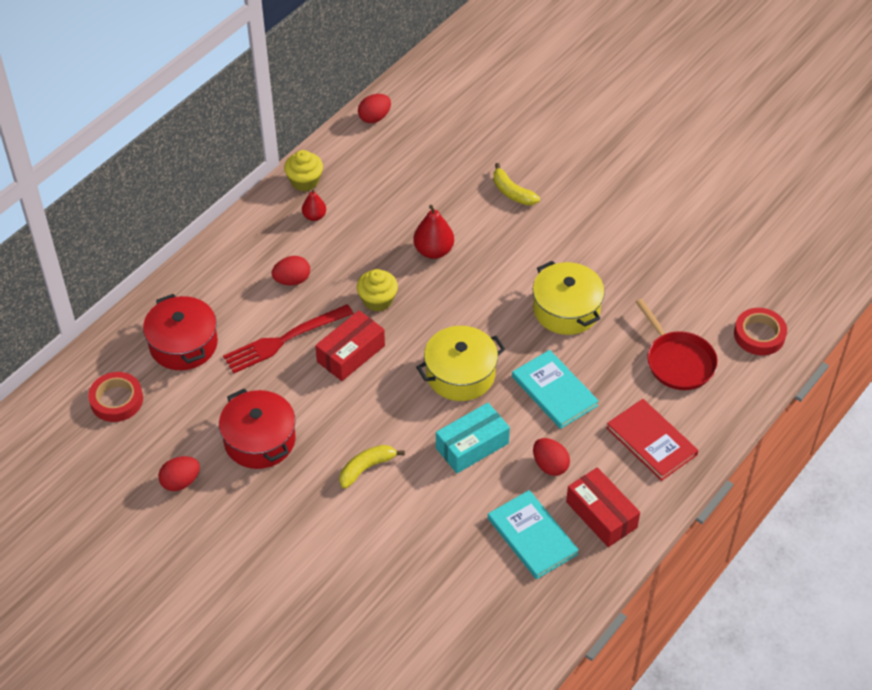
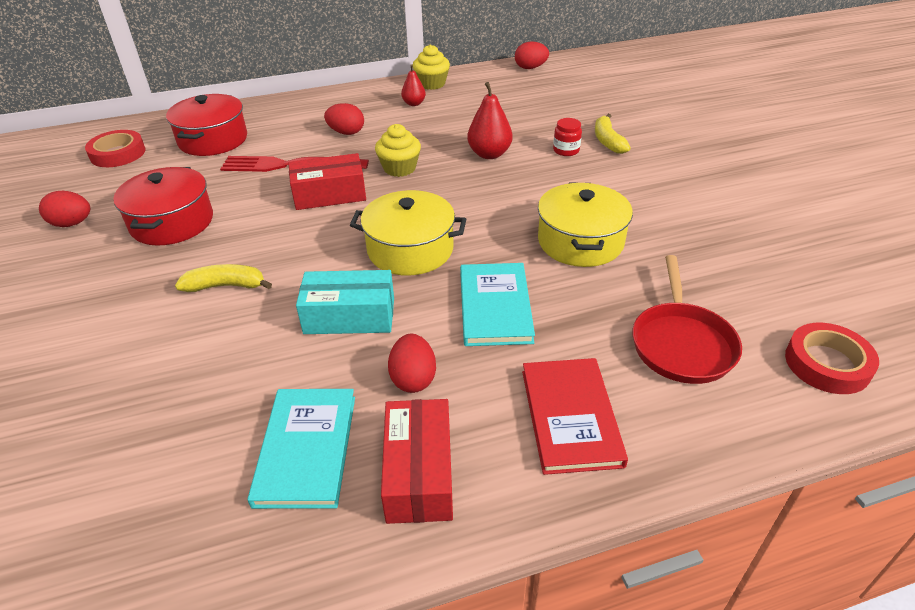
camera: 35 degrees right, 10 degrees down
none -> red jar [553,118,582,156]

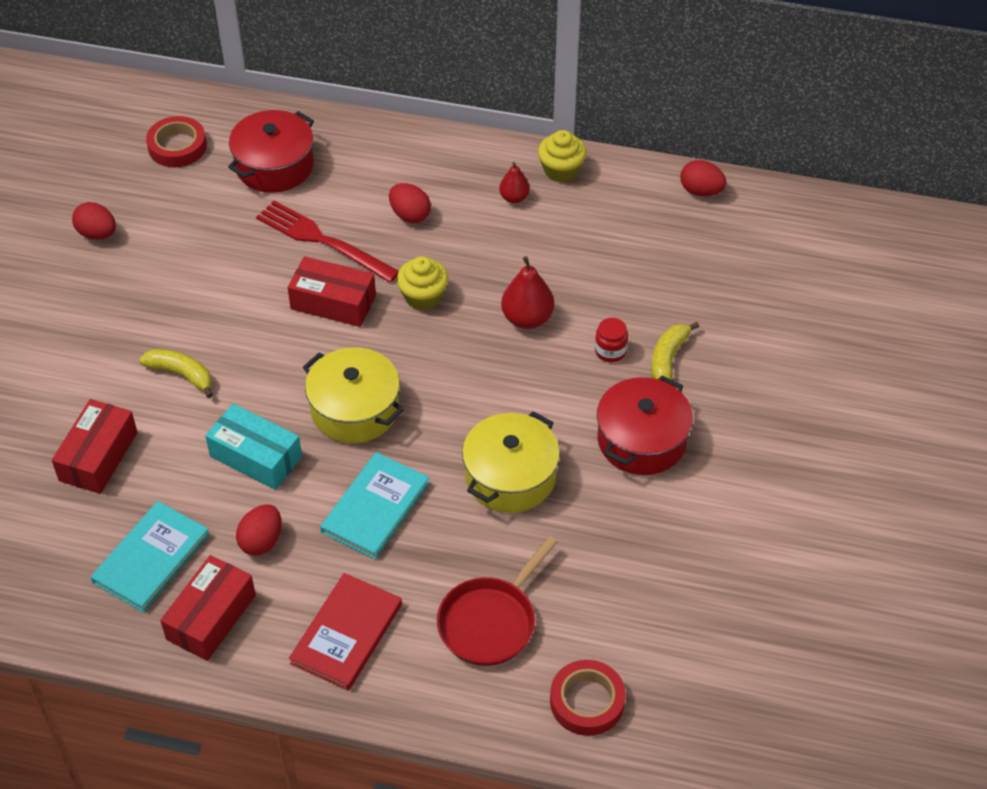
camera: 30 degrees right, 10 degrees up
red pot [113,167,213,246] -> red pot moved to [597,375,693,475]
none -> red box [52,399,138,494]

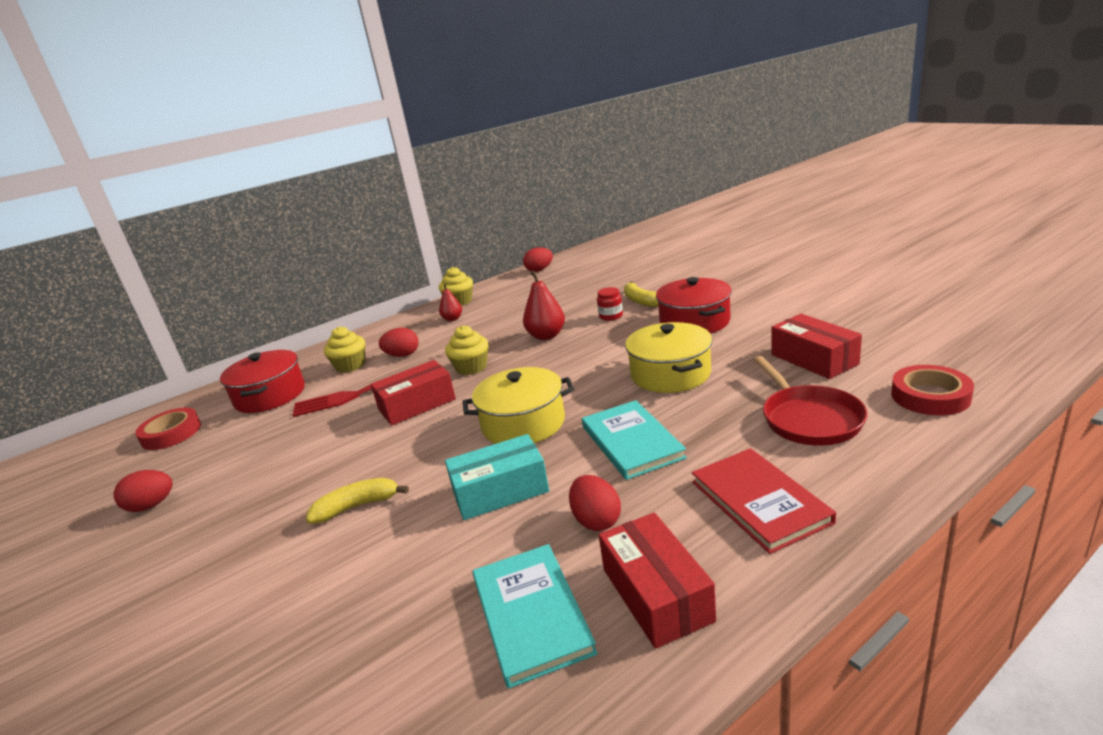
camera: 45 degrees left, 25 degrees down
red box [52,399,138,494] -> red box moved to [771,314,862,379]
none -> yellow cupcake [324,326,365,373]

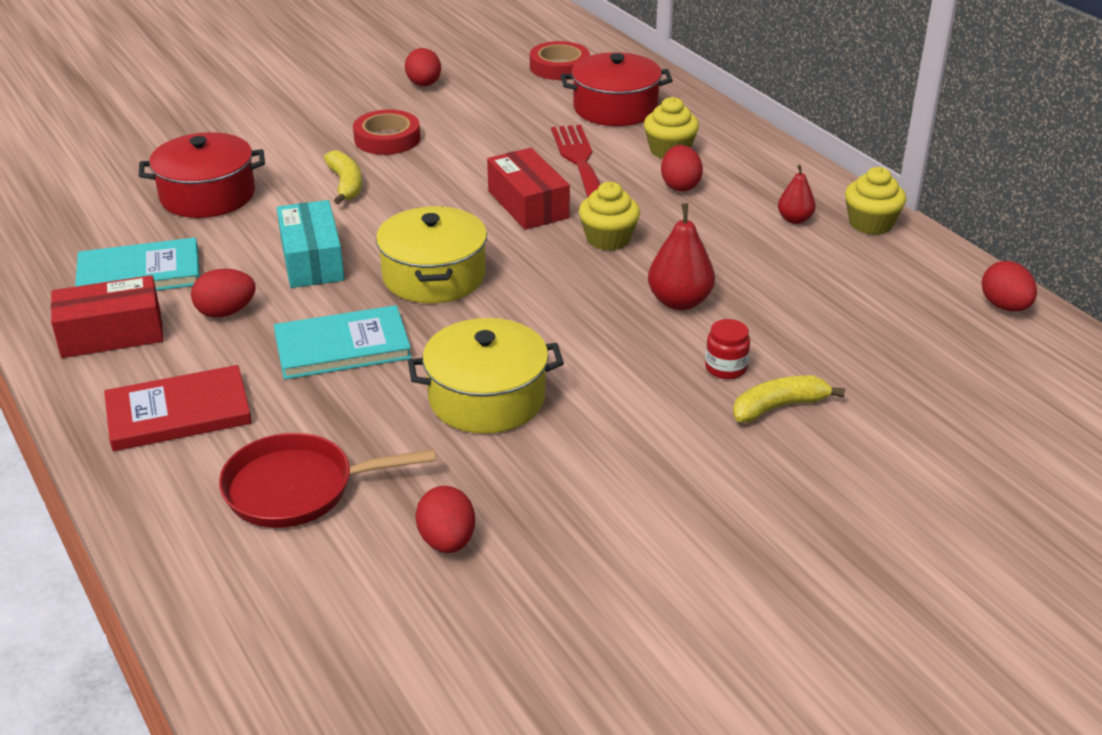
camera: 90 degrees right, 10 degrees up
red pot [656,277,732,333] -> red pot moved to [139,132,265,218]
red box [771,314,862,379] -> red egg [415,486,475,553]
red tape [891,365,974,415] -> red tape moved to [353,110,420,155]

